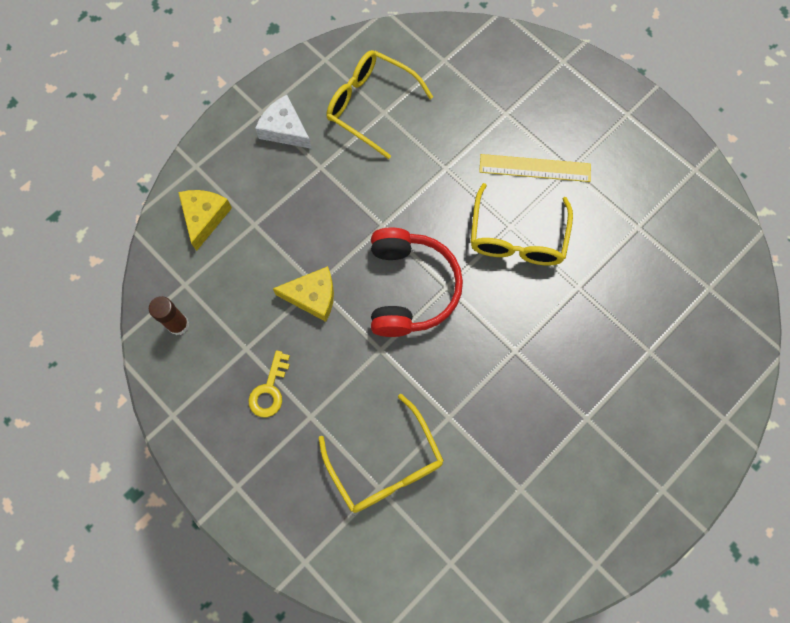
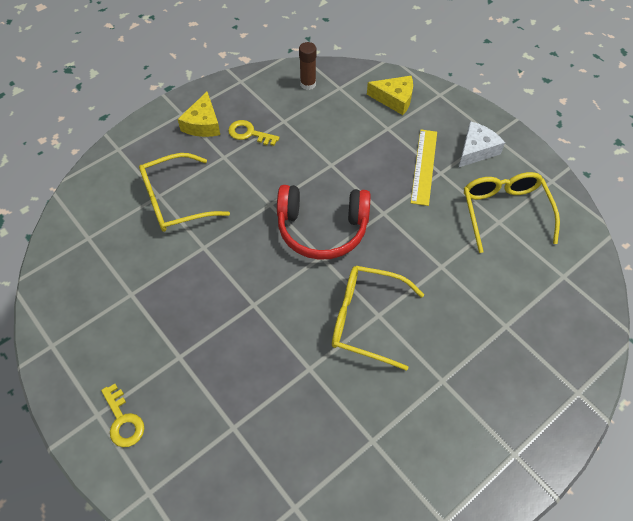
camera: 95 degrees right, 15 degrees down
yellow cheese [273,266,334,322] -> yellow cheese moved to [178,92,220,137]
yellow glasses [327,50,433,159] -> yellow glasses turned 45 degrees counterclockwise [464,172,560,253]
yellow ruler [479,154,591,182] -> yellow ruler moved to [411,129,437,206]
none -> yellow key [101,384,145,447]

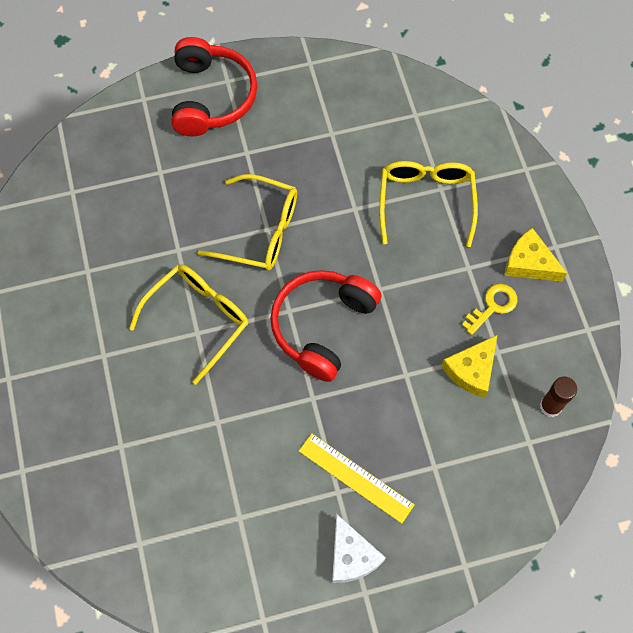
camera: 115 degrees right, 10 degrees up
yellow key [101,384,145,447] -> red headphones [171,37,257,136]
yellow cheese [367,76,413,115] -> yellow cheese moved to [441,335,497,398]
yellow glasses [464,172,560,253] -> yellow glasses moved to [197,174,297,271]

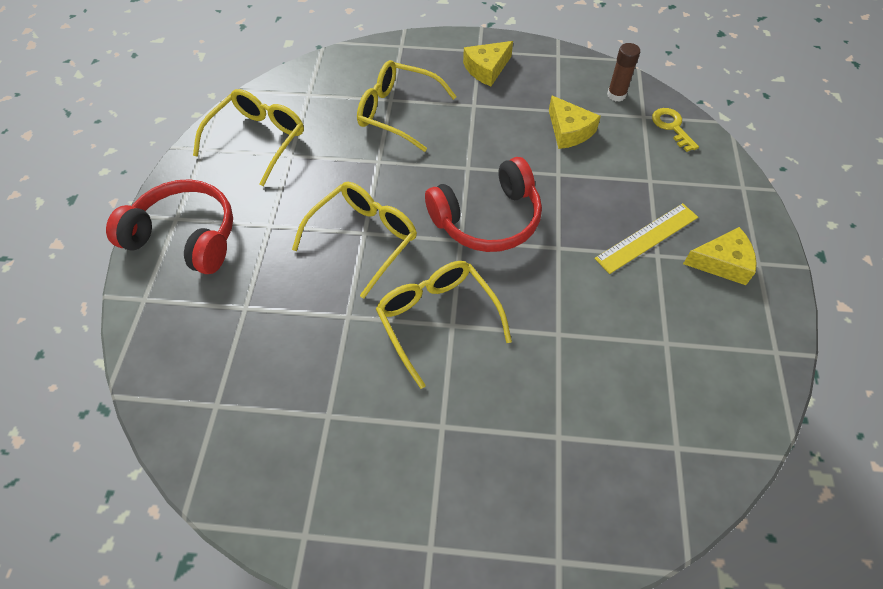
camera: 70 degrees left, 10 degrees down
red headphones [270,270,381,382] -> red headphones turned 75 degrees counterclockwise [425,157,542,252]
white cheese [332,514,386,583] -> yellow cheese [683,227,757,285]
yellow key [462,284,517,335] -> yellow key moved to [652,108,699,152]
none -> yellow glasses [193,89,304,186]

